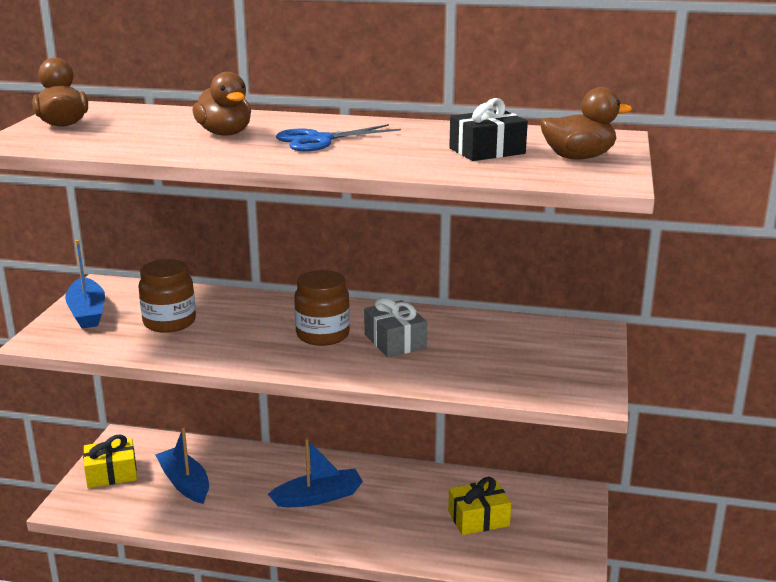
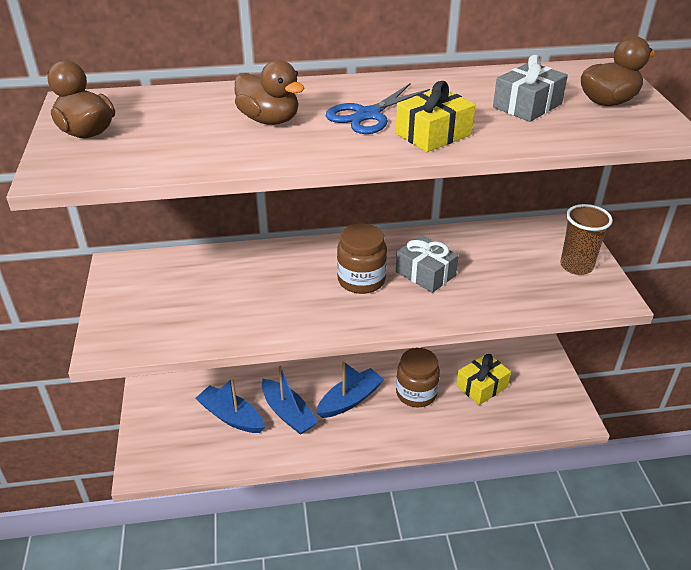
camera: 20 degrees left, 15 degrees up
blue boat [65,240,105,329] -> blue boat moved to [262,366,319,435]
yellow gift [83,434,137,488] -> yellow gift moved to [396,81,475,152]
brown jar [138,259,196,333] -> brown jar moved to [396,348,440,407]
black gift [449,98,528,161] -> grey gift [493,55,568,122]
none -> brown cup [560,204,613,275]

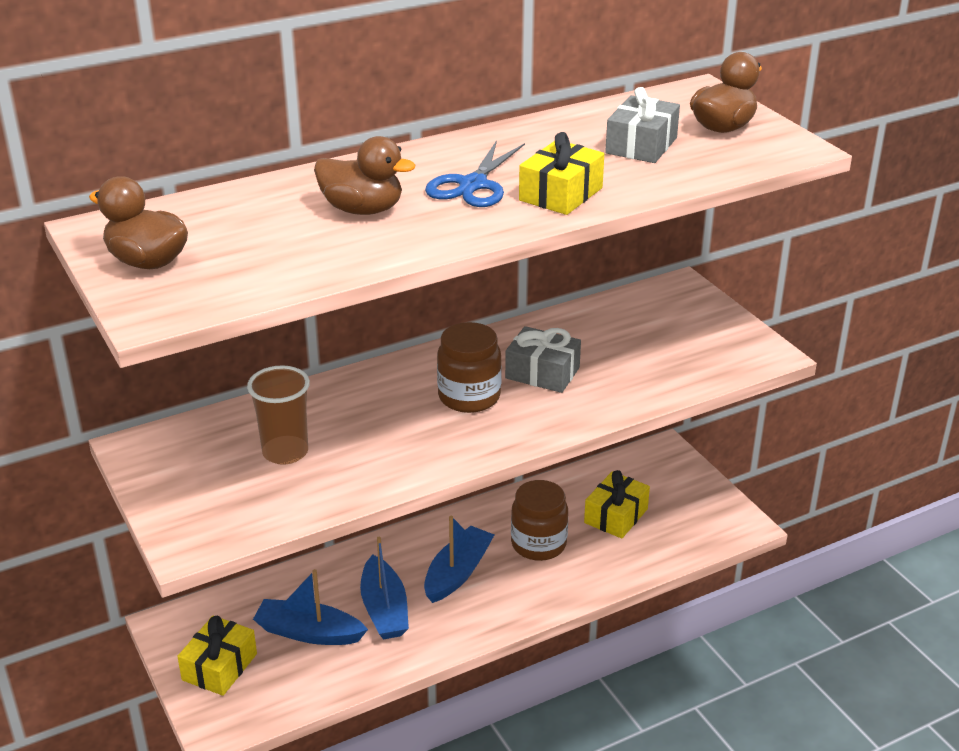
camera: 20 degrees left, 5 degrees down
blue boat [262,366,319,435] -> blue boat turned 45 degrees clockwise [360,537,409,639]
brown cup [560,204,613,275] -> brown cup moved to [247,365,310,465]
none -> yellow gift [177,616,257,696]

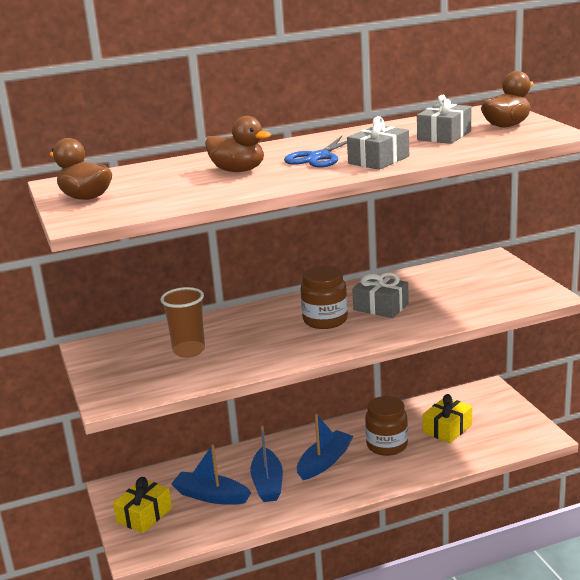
camera: 10 degrees right, 10 degrees down
yellow gift [519,132,604,215] -> grey gift [347,116,409,170]

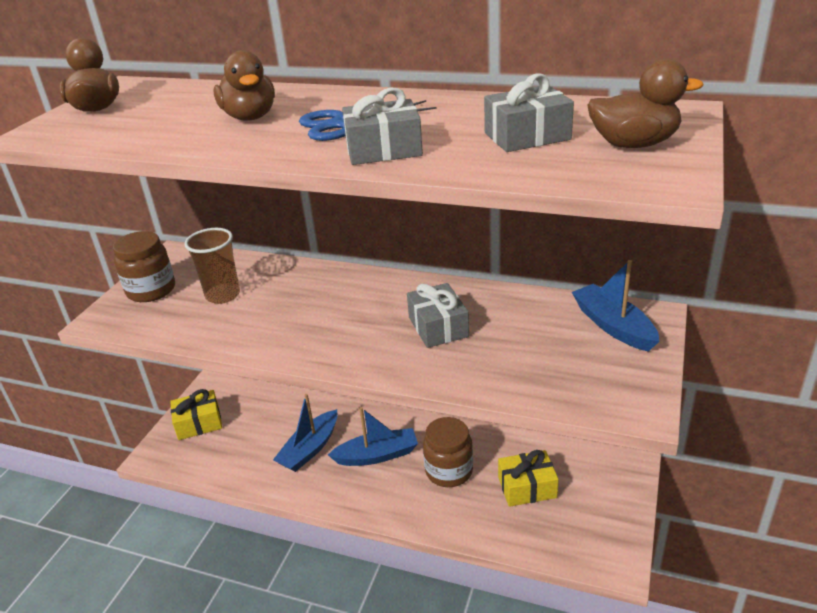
camera: 40 degrees right, 10 degrees up
blue boat [171,444,251,505] -> blue boat moved to [572,260,659,352]
brown jar [300,266,348,329] -> brown jar moved to [113,231,175,302]

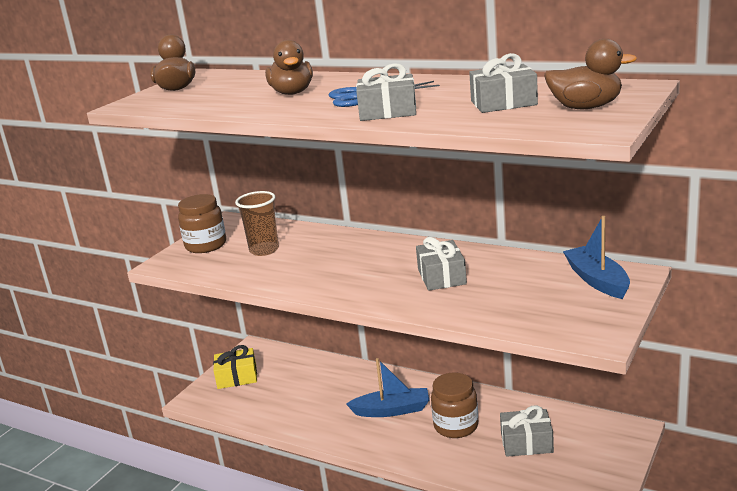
camera: 10 degrees right, 10 degrees down
blue boat [273,394,338,472] -> none
yellow gift [498,450,559,507] -> grey gift [500,405,554,457]

